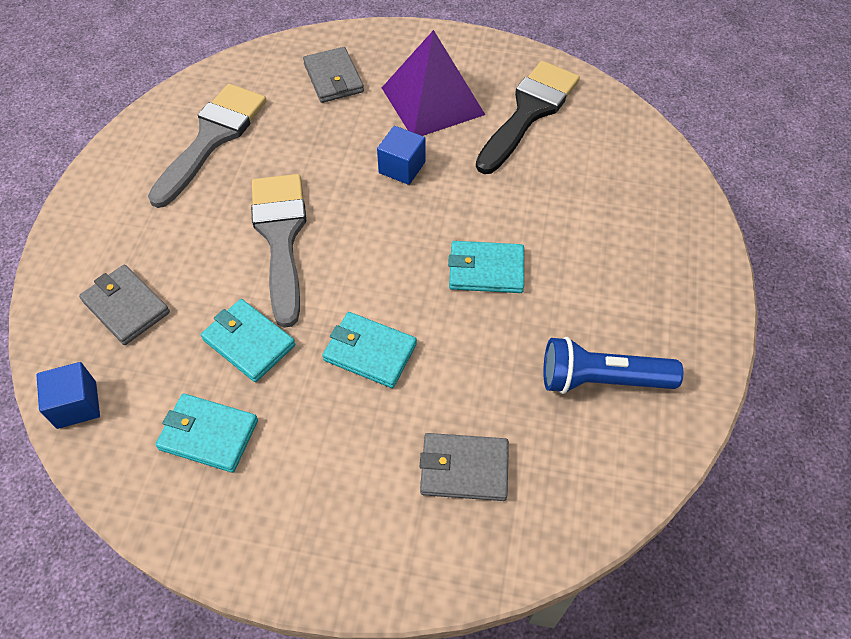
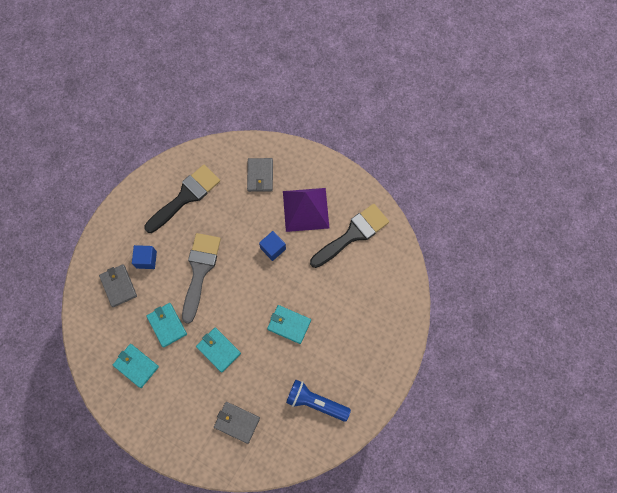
camera: 20 degrees right, 15 degrees up
blue cube [36,362,100,429] -> blue cube moved to [132,245,157,269]
grey brush [148,84,267,208] -> black brush [144,165,220,233]

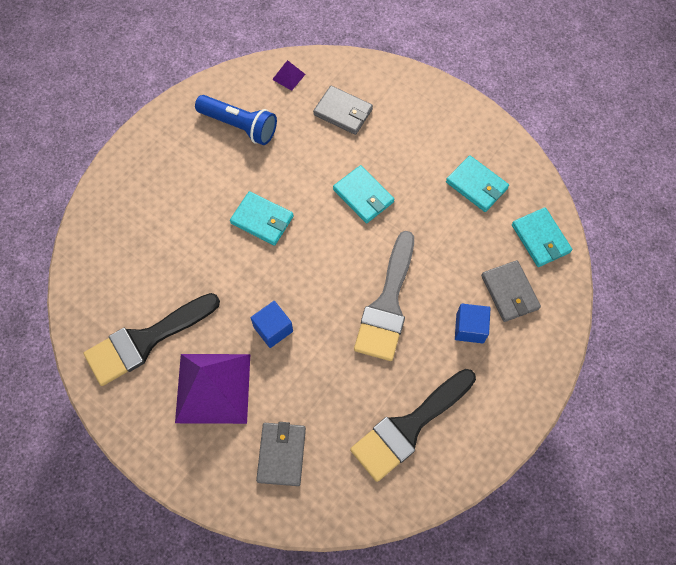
camera: 175 degrees left, 5 degrees down
turquoise wallet [146,303,187,348] -> turquoise wallet moved to [512,207,572,267]
none -> purple pyramid [272,60,306,91]

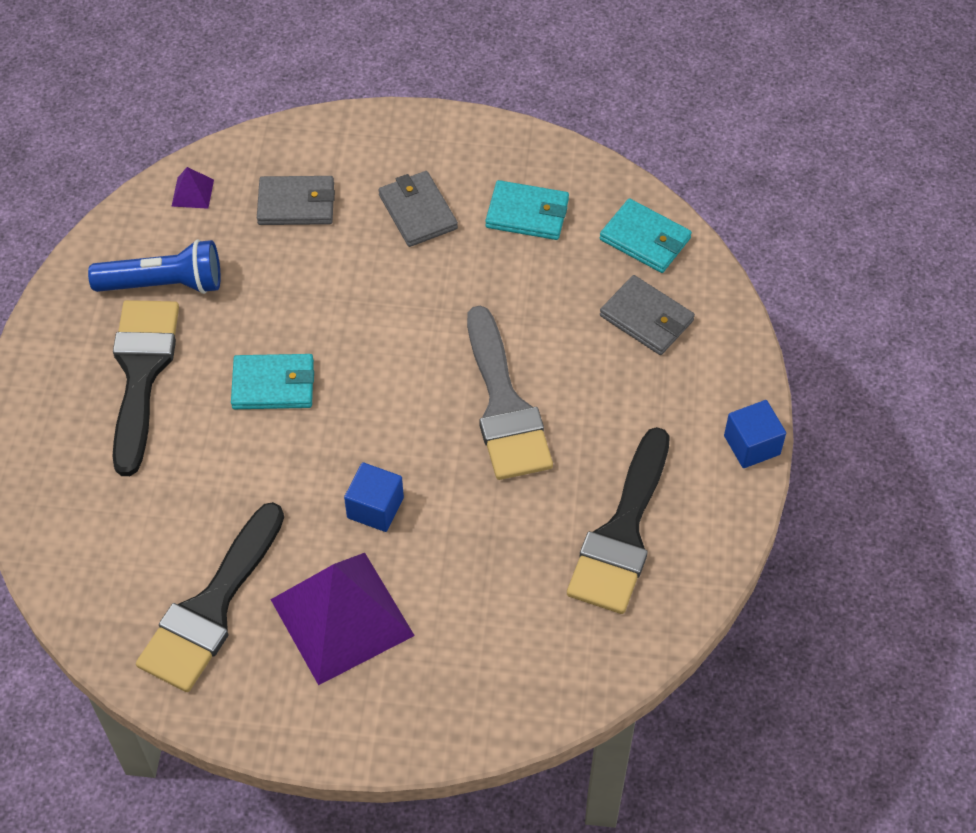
camera: 30 degrees left, 10 degrees down
grey wallet [256,422,306,486] -> grey wallet moved to [378,171,458,247]
turquoise wallet [333,165,394,223] -> none
blue cube [455,304,491,343] -> blue cube moved to [724,400,786,468]
none -> black brush [113,300,179,476]

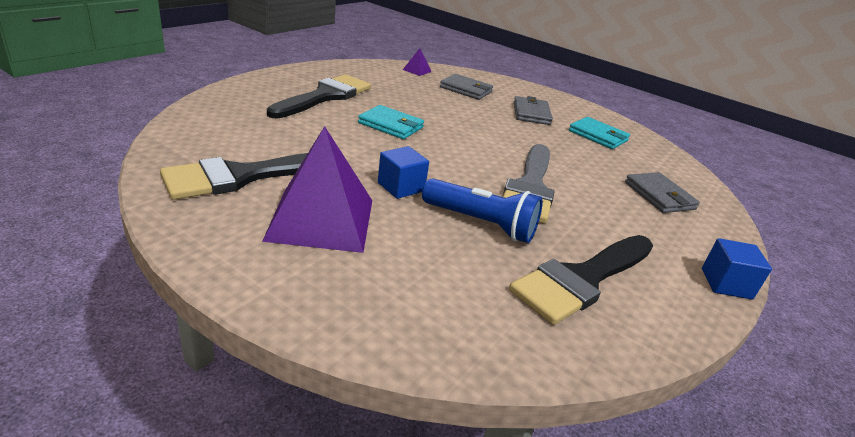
camera: 25 degrees right, 25 degrees down
blue flashlight [88,239,221,294] -> blue flashlight moved to [422,178,543,243]
turquoise wallet [600,198,692,273] -> none

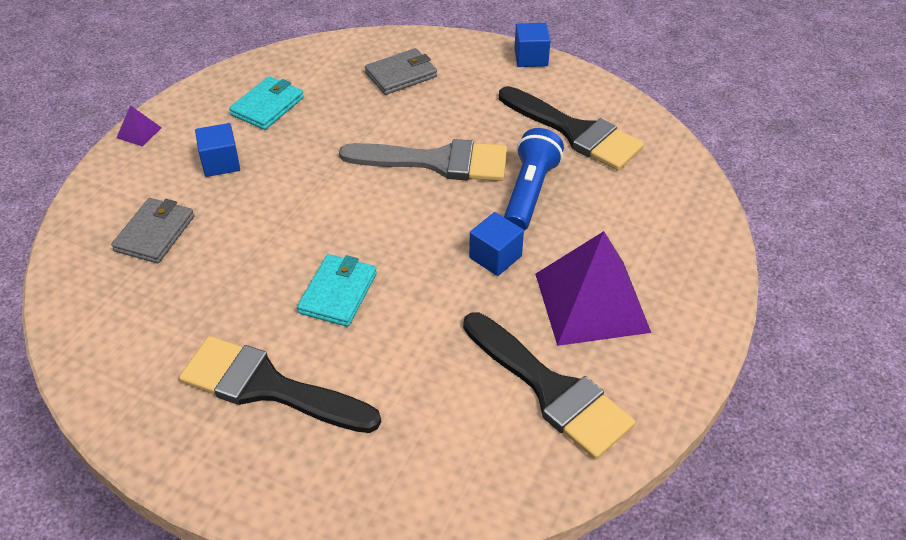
camera: 95 degrees left, 15 degrees up
purple pyramid [403,48,432,76] -> purple pyramid moved to [116,105,162,147]
grey wallet [514,96,553,125] -> blue cube [195,123,240,177]

